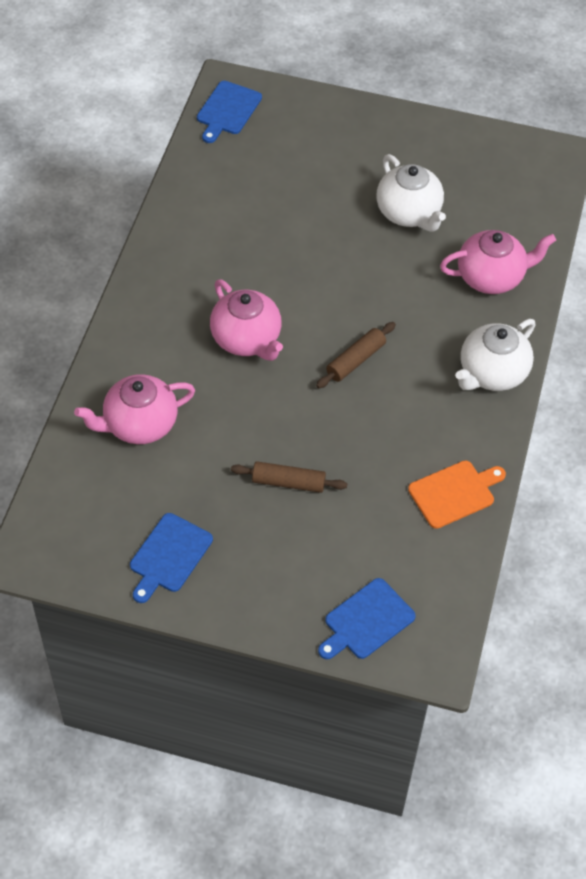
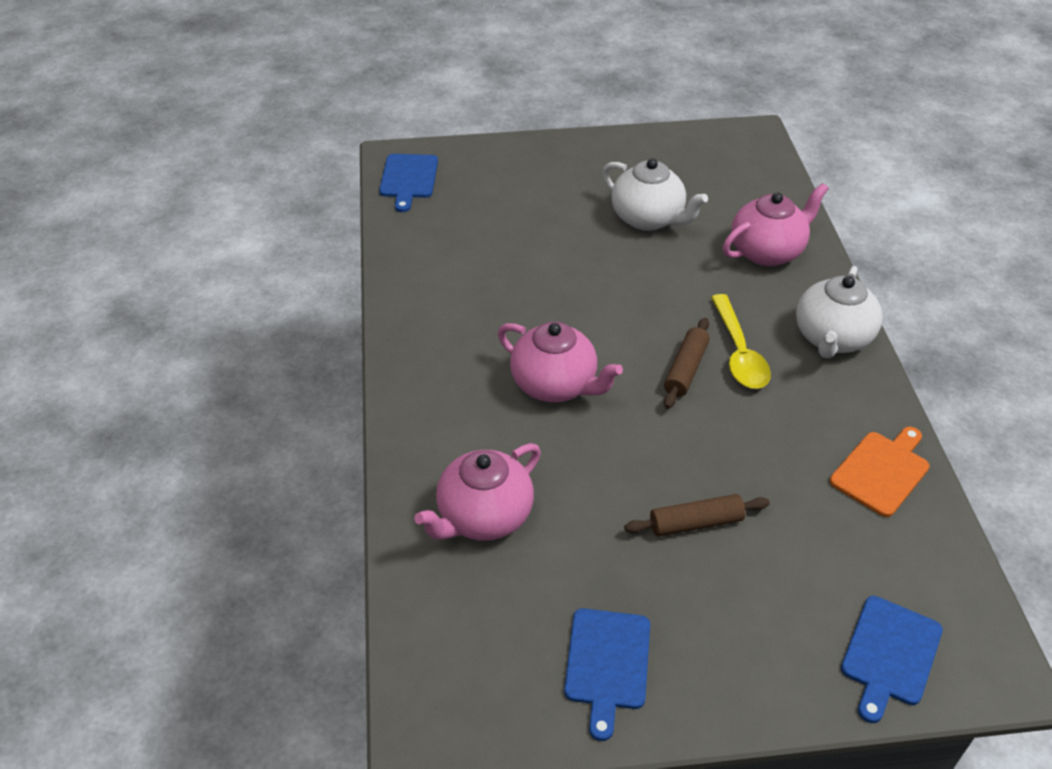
camera: 20 degrees left, 10 degrees down
none -> yellow spoon [711,294,771,389]

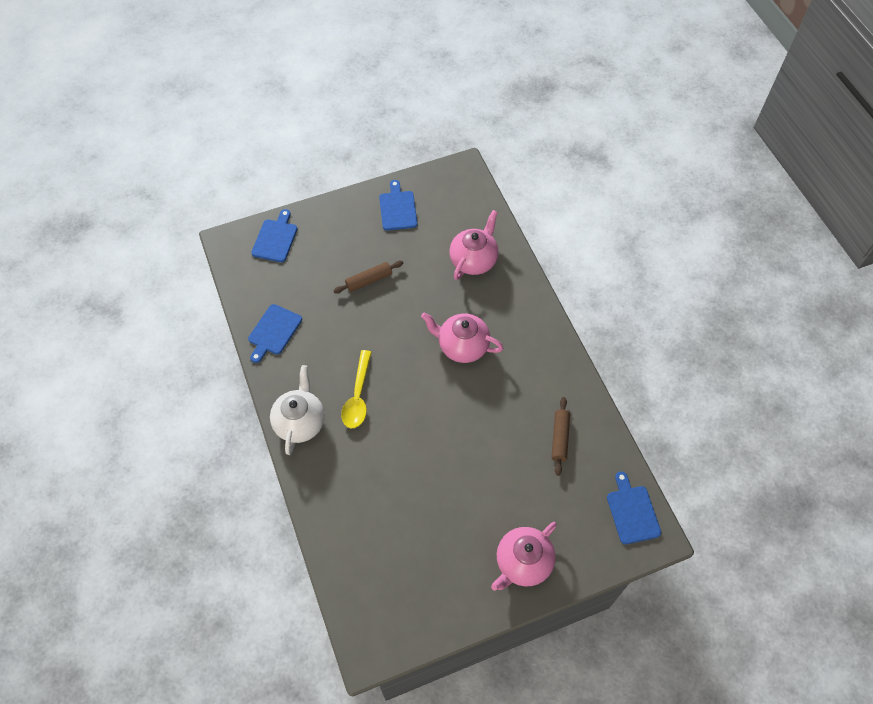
camera: 165 degrees right, 15 degrees up
white teapot [602,158,708,231] -> none
brown rolling pin [664,318,710,409] -> brown rolling pin moved to [552,397,570,476]
yellow spoon [711,294,771,389] -> yellow spoon turned 150 degrees counterclockwise [341,350,372,428]
pink teapot [723,183,829,266] -> pink teapot moved to [491,522,557,591]
orange cutting board [830,427,930,517] -> blue cutting board [248,304,302,363]

